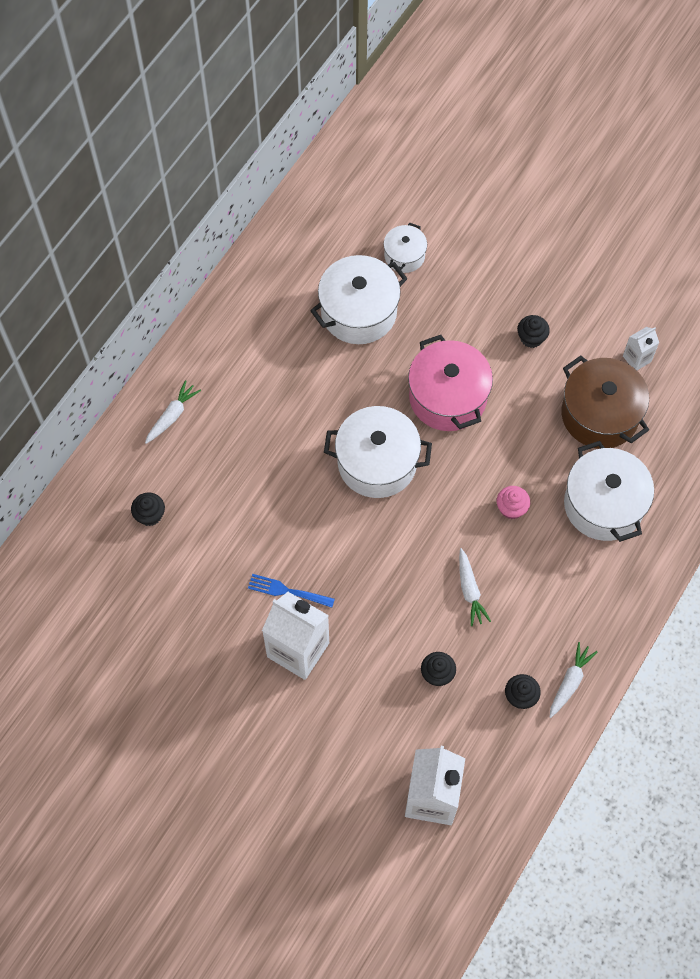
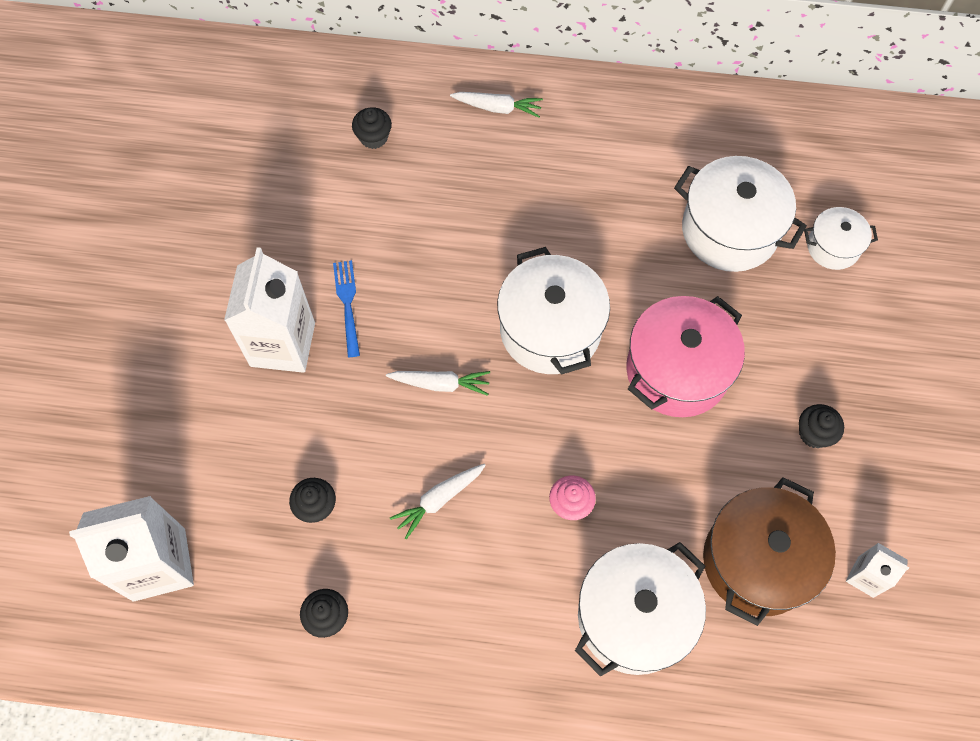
camera: 65 degrees right, 0 degrees up
white carrot [550,642,598,718] -> white carrot moved to [386,371,490,396]

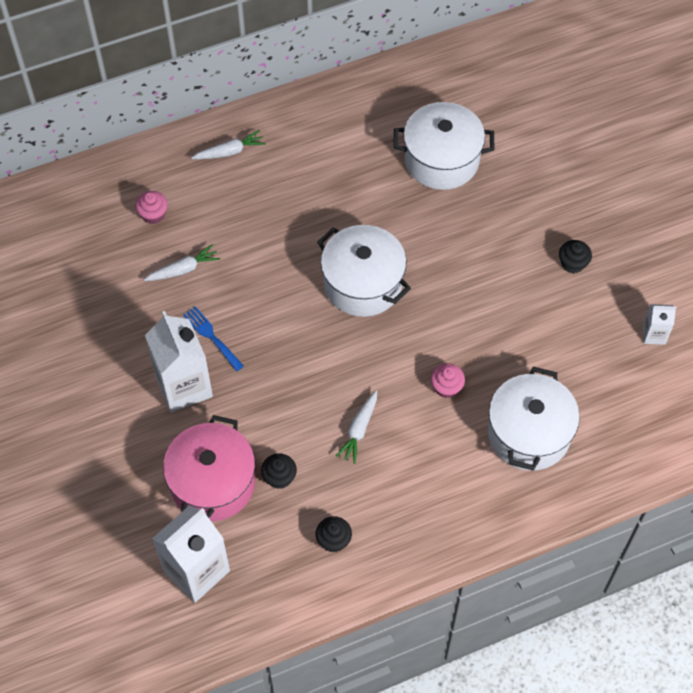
camera: 30 degrees left, 5 degrees down
black cupcake [352,107,392,149] -> pink cupcake [135,191,168,224]
white carrot [386,371,490,396] -> white carrot moved to [144,244,220,281]
pink pot [626,296,745,417] -> pink pot moved to [163,415,255,521]
brown pot [703,477,836,626] -> none
white pot [804,207,878,270] -> none

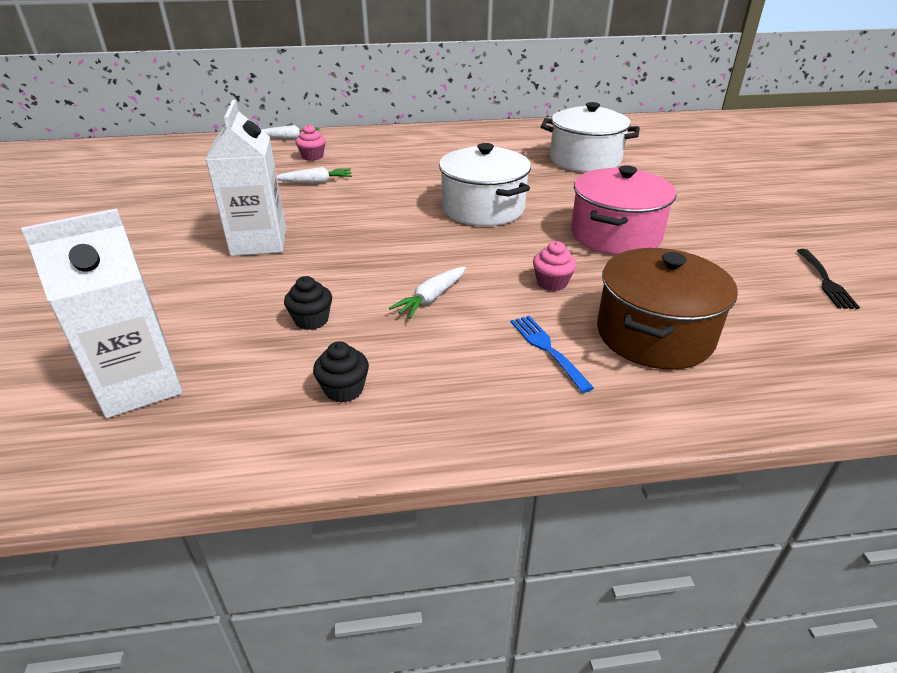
camera: 15 degrees right, 25 degrees down
pink pot [163,415,255,521] -> pink pot moved to [571,165,676,255]
blue fork [183,306,244,371] -> blue fork moved to [511,316,594,393]
white carrot [191,130,266,160] -> white carrot moved to [261,125,320,140]
white pot [488,367,580,471] -> brown pot [597,248,738,370]
black cupcake [559,240,592,274] -> none
white carton [643,304,677,345] -> black fork [797,249,860,309]

